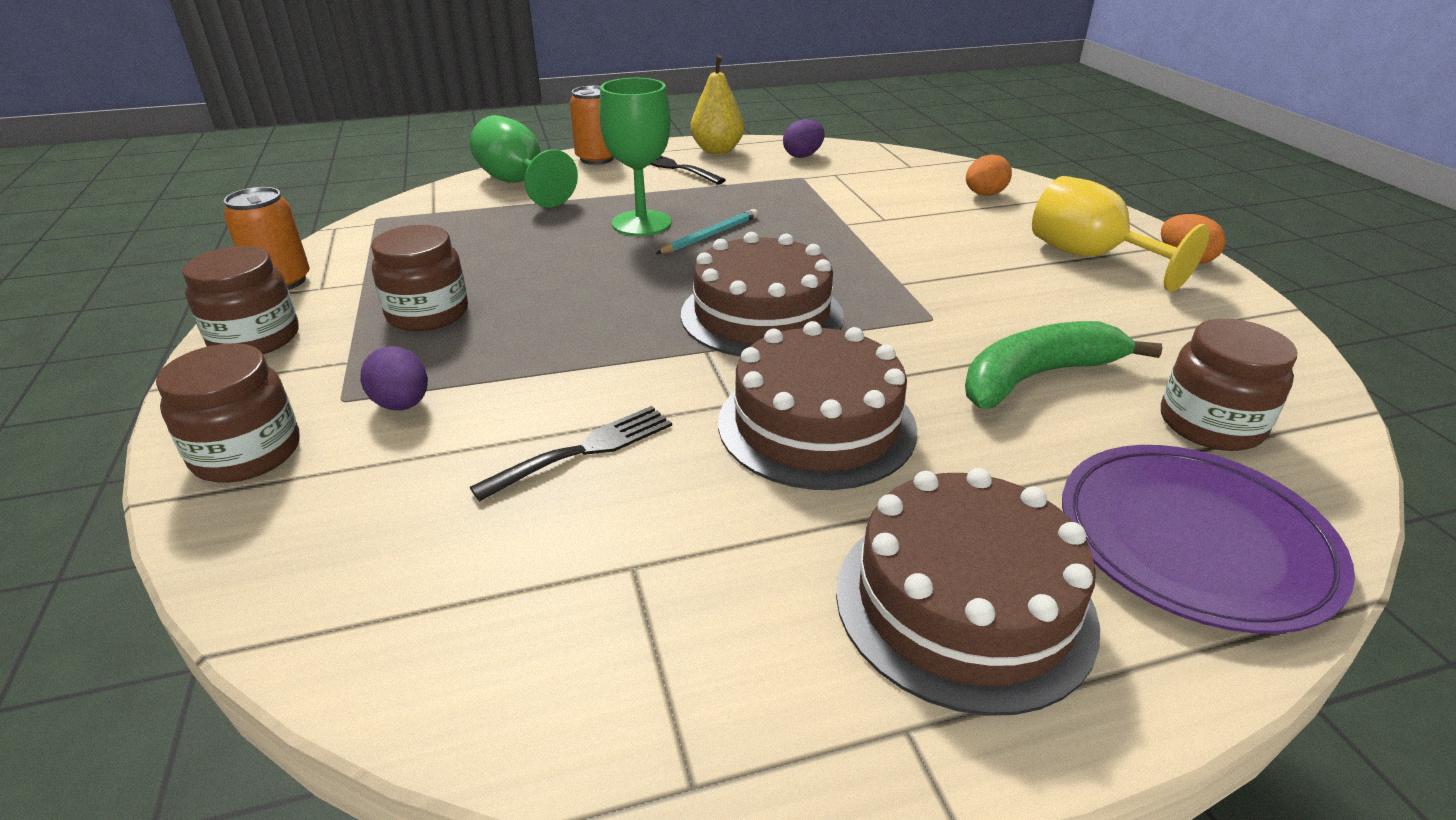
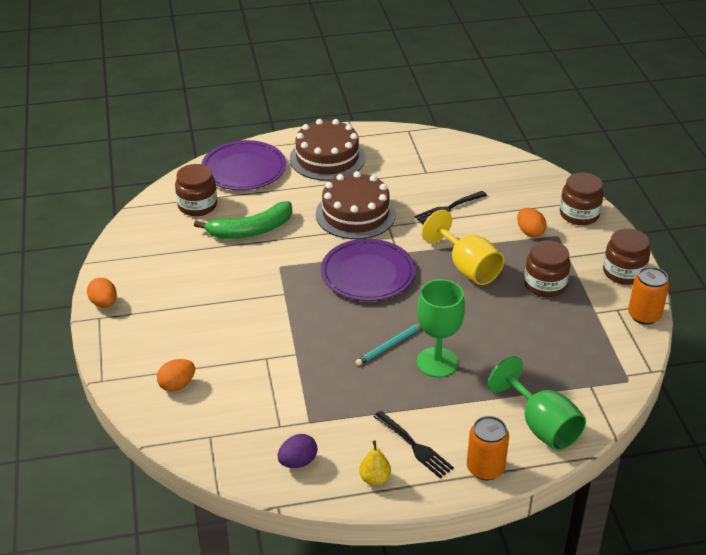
camera: 175 degrees left, 5 degrees up
purple egg [361,346,428,411] -> orange egg [517,208,547,237]
brown cake [681,232,844,357] -> purple plate [321,239,415,301]
yellow pear [690,54,744,154] -> yellow pear [359,440,391,485], size x0.64
yellow goblet [1032,176,1210,292] -> yellow goblet moved to [422,210,504,285]

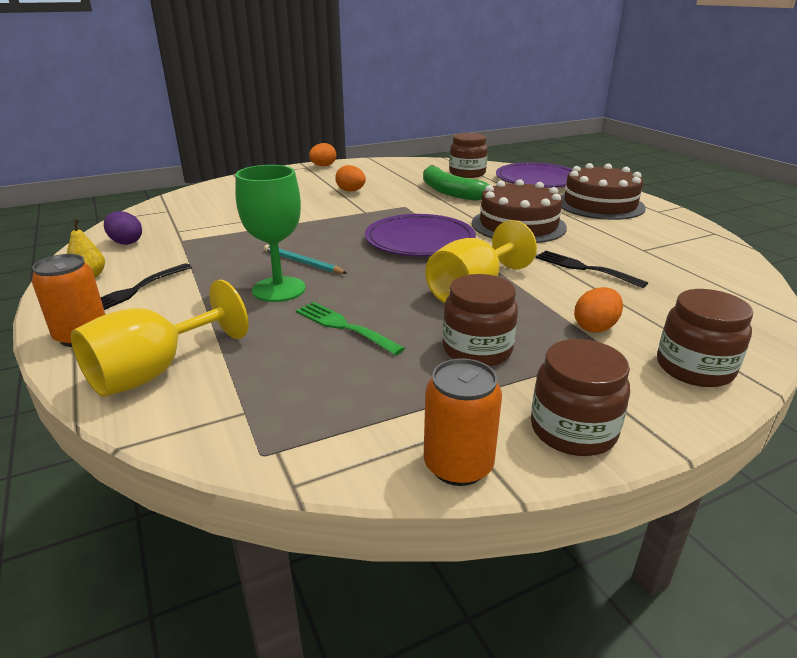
camera: 75 degrees right, 10 degrees down
orange egg [157,359,195,391] -> orange egg moved to [335,165,366,192]
green goblet [488,356,586,451] -> yellow goblet [71,280,248,397]
none -> green fork [296,302,405,356]

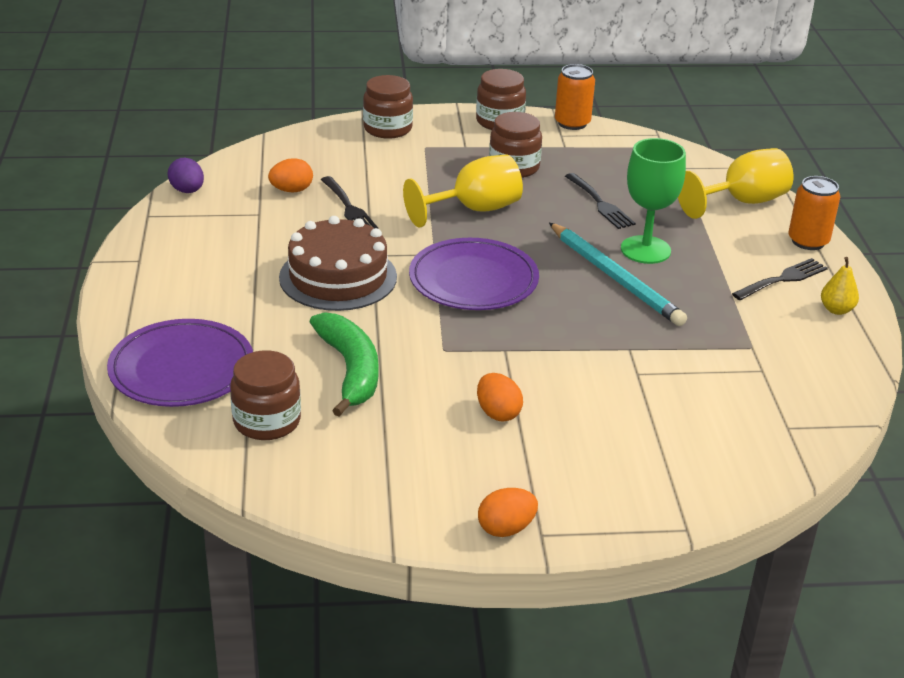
camera: 160 degrees left, 5 degrees up
purple egg [104,211,142,245] -> purple egg moved to [168,158,204,193]
turquoise pencil [264,245,347,274] -> turquoise pencil [549,223,687,326], size x1.79
green fork [296,302,405,356] -> black fork [565,173,636,229]
brown cake [561,163,646,220] -> none
orange egg [574,287,623,332] -> orange egg moved to [268,158,313,193]

